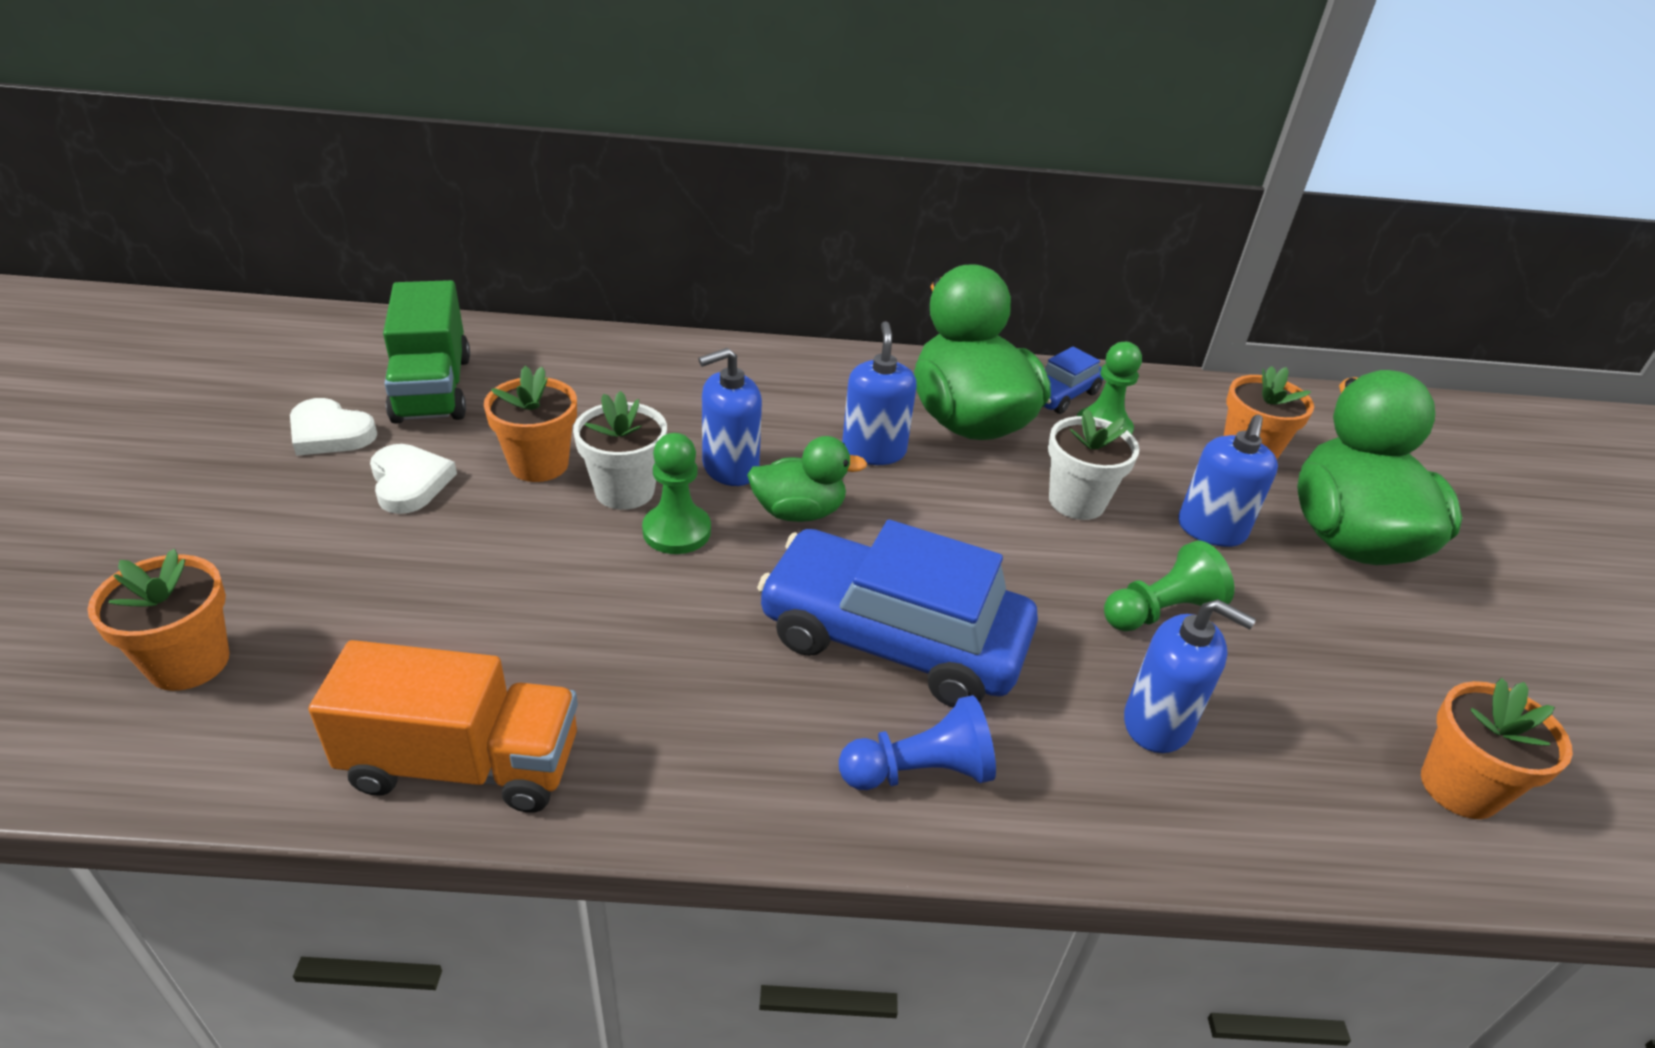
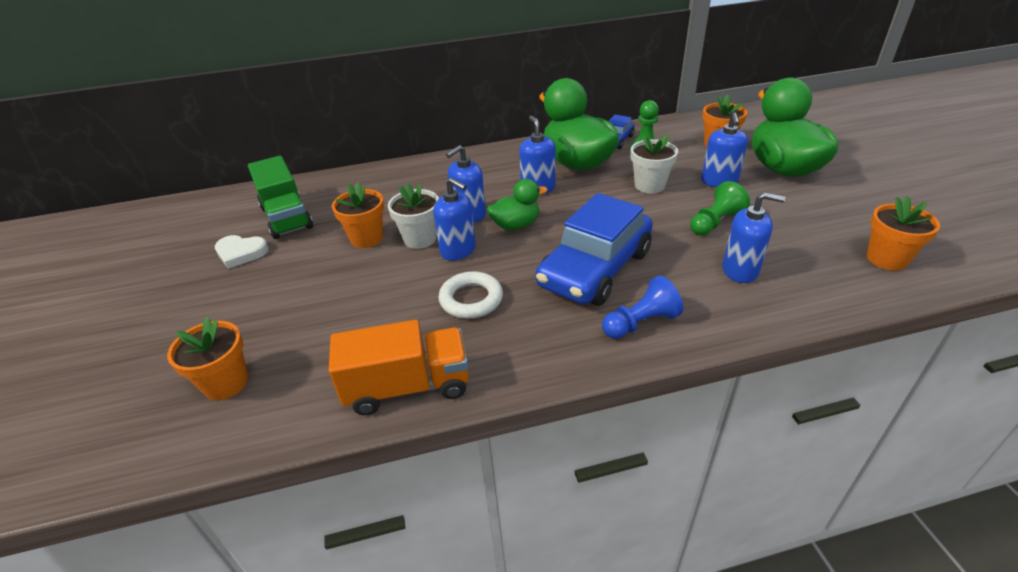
camera: 10 degrees left, 0 degrees up
white heart [370,444,457,514] -> none
green pawn [642,433,711,554] -> blue soap dispenser [433,178,476,261]
blue car [757,520,1038,708] -> blue car turned 60 degrees counterclockwise [535,193,653,306]
none -> white ring [438,271,503,319]

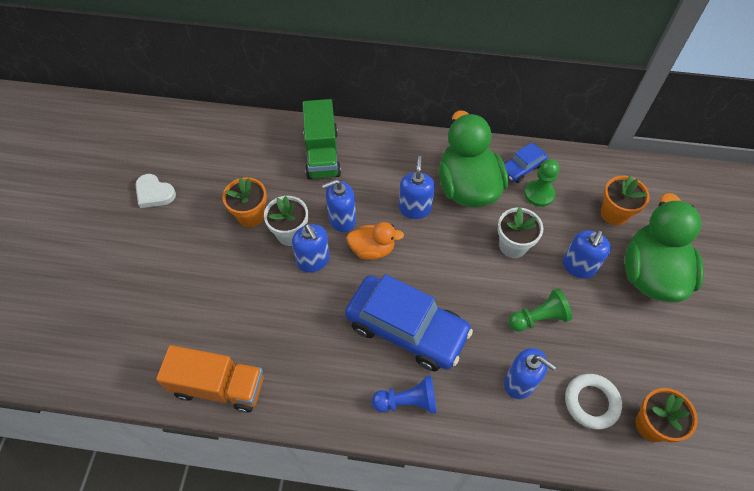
camera: 20 degrees right, 20 degrees up
orange flower pot [167,317,248,400] -> none
green truck [248,156,313,239] -> green truck moved to [302,99,341,179]
white ring [438,271,503,319] -> white ring moved to [565,374,622,429]
green duck [487,179,548,230] -> orange duck [346,222,404,260]
blue car [535,193,653,306] -> blue car turned 120 degrees counterclockwise [345,274,473,371]

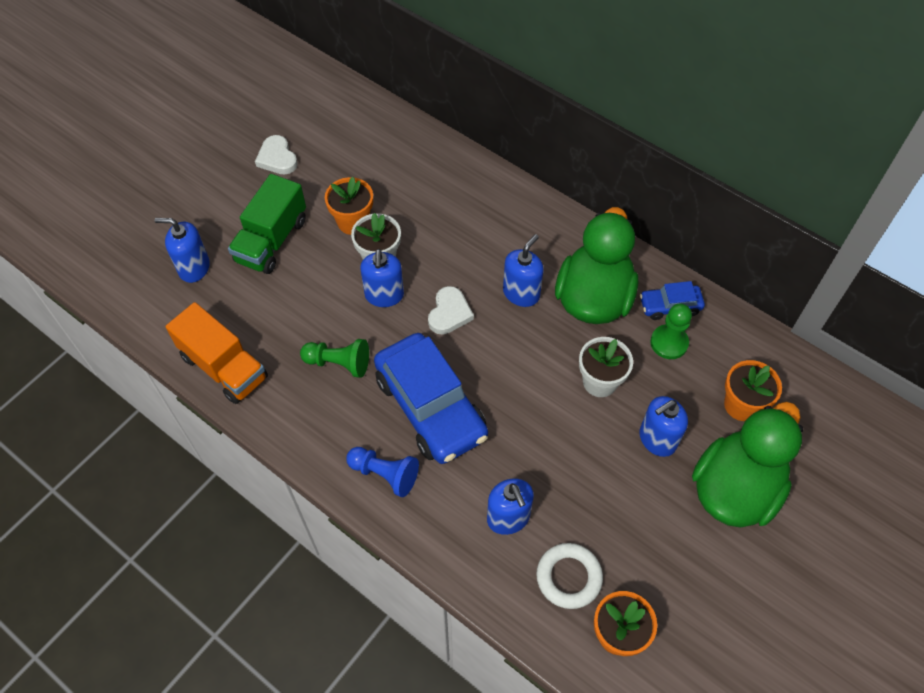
camera: 30 degrees right, 0 degrees up
green truck [302,99,341,179] -> green truck moved to [228,174,306,274]
blue soap dispenser [322,179,356,232] -> blue soap dispenser moved to [154,218,210,283]
orange duck [346,222,404,260] -> white heart [428,286,474,334]
green pawn [508,288,572,332] -> green pawn moved to [300,339,369,378]

